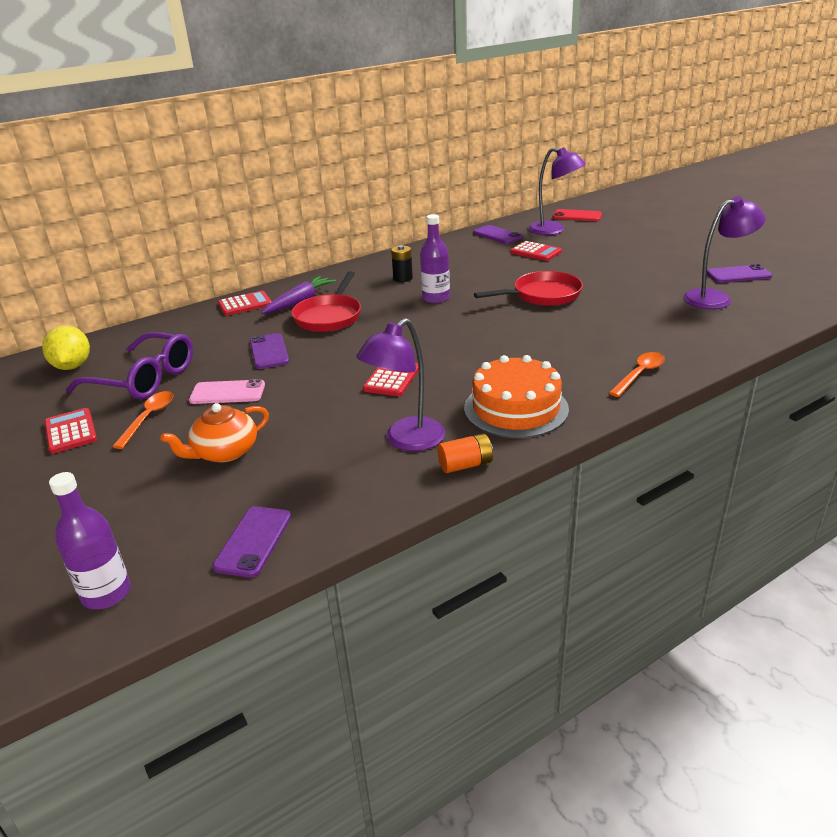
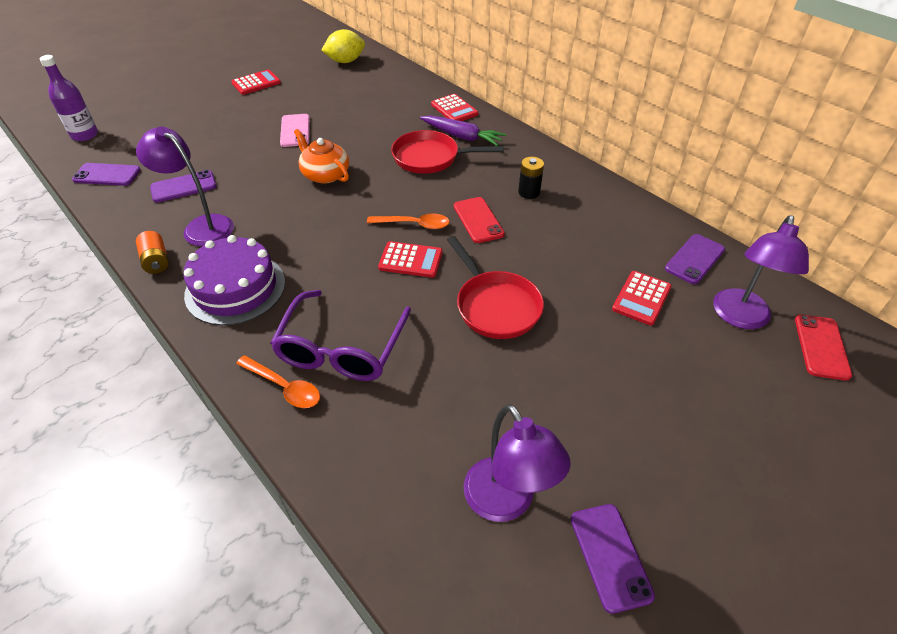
camera: 80 degrees right, 15 degrees up
purple glasses [66,332,193,400] -> purple glasses moved to [270,290,411,381]
orange spoon [112,391,173,449] -> orange spoon moved to [367,214,450,229]
orange teapot [160,403,269,463] -> orange teapot moved to [294,129,349,184]
purple phone [250,333,289,369] -> purple phone moved to [150,170,216,203]
red calculator [363,363,419,396] -> red calculator moved to [378,241,443,278]
purple bottle [420,214,450,303] -> red phone [454,197,505,243]
orange cake [464,355,569,438] -> purple cake [183,235,285,325]

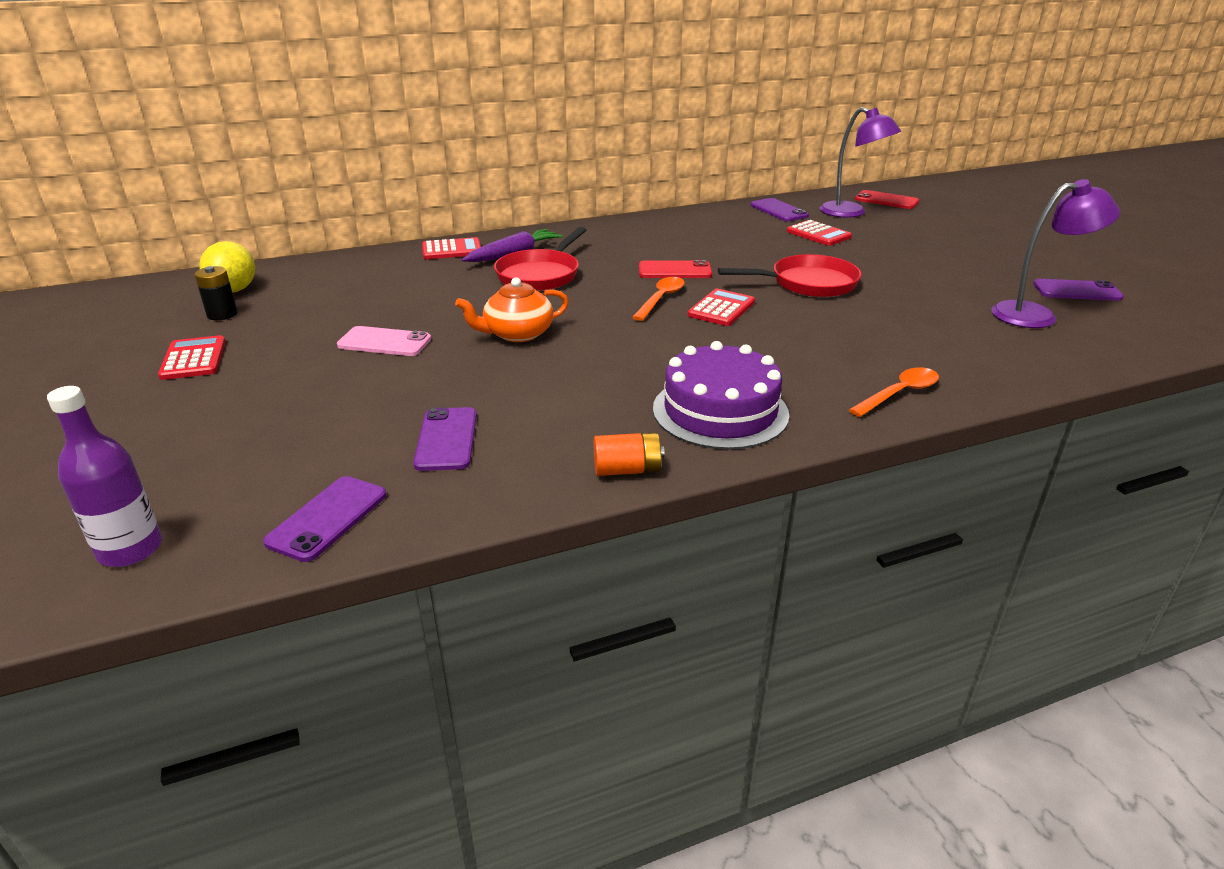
camera: 70 degrees left, 15 degrees down
purple lamp [136,126,234,246] -> none
purple glasses [270,290,411,381] -> none
black battery [518,157,544,199] -> black battery moved to [194,266,238,320]

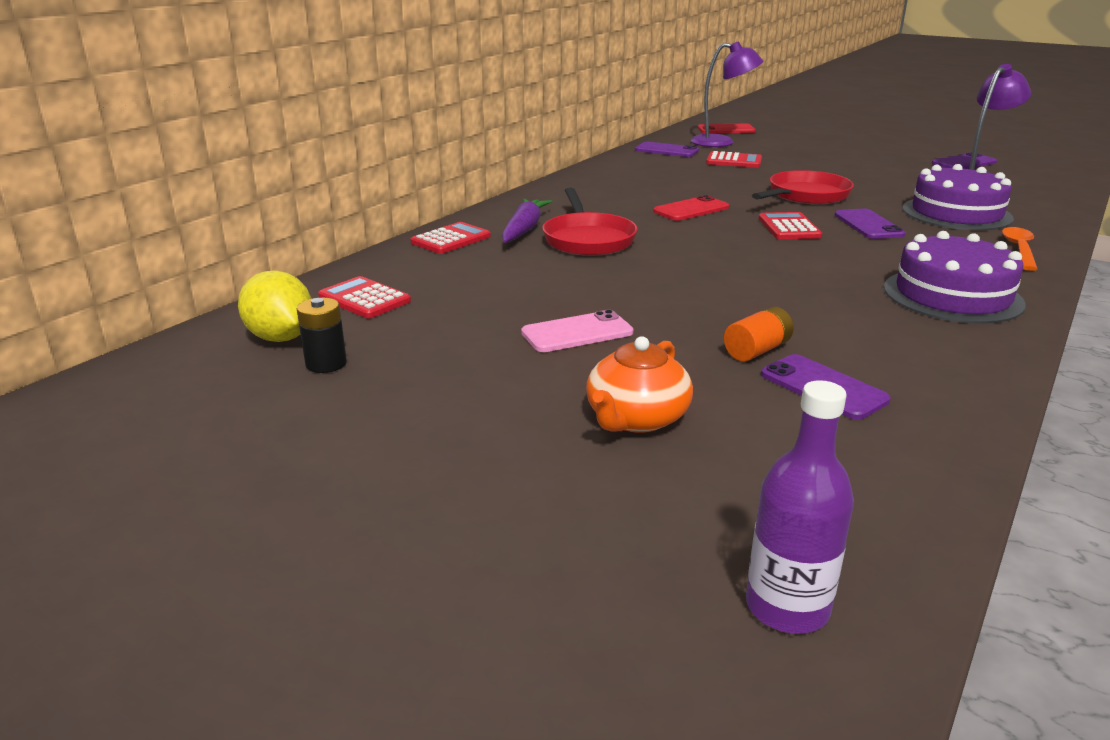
camera: 35 degrees left, 5 degrees down
red calculator [158,335,226,380] -> red calculator moved to [318,276,411,318]
purple phone [263,476,387,562] -> purple phone moved to [835,209,905,239]
orange teapot [455,277,569,342] -> orange teapot moved to [586,336,693,433]
orange battery [594,432,665,476] -> orange battery moved to [724,307,794,361]
orange spoon [632,277,685,321] -> none
none -> purple cake [903,164,1014,230]

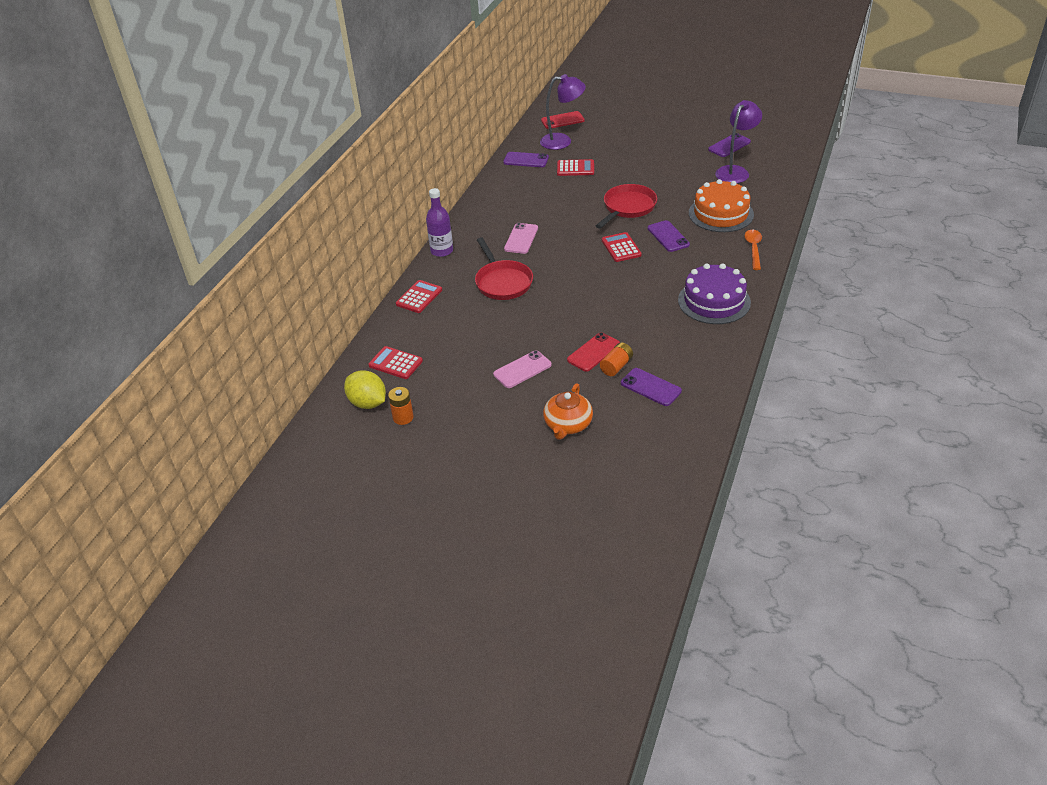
camera: 10 degrees left, 15 degrees up
black battery [297,298,347,373] -> orange battery [388,387,414,425]
purple carrot [502,199,552,243] -> none
red phone [653,195,729,221] -> red phone moved to [567,332,620,372]
purple bottle [746,380,854,634] -> purple bottle moved to [426,188,453,257]
purple cake [903,164,1014,230] -> orange cake [689,179,754,232]
none -> pink phone [504,223,538,254]

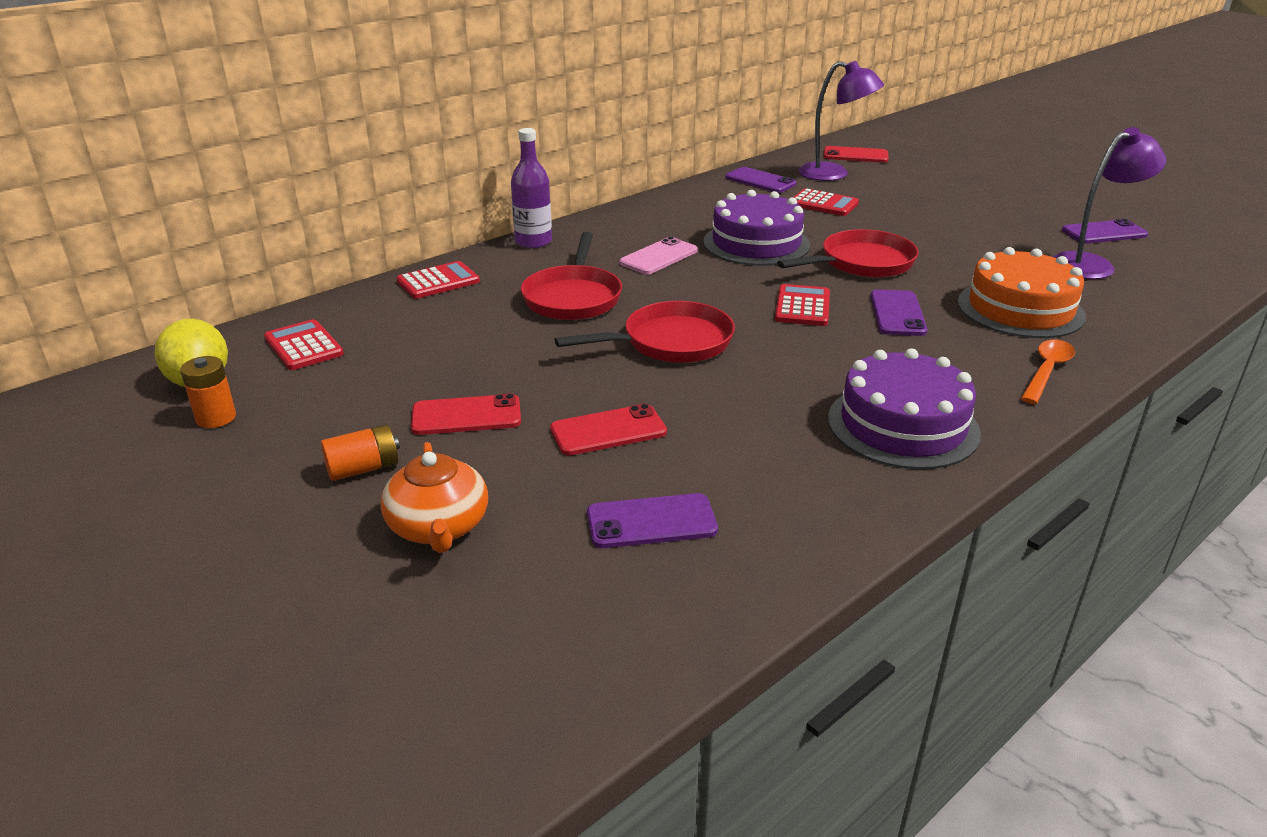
camera: 25 degrees right, 10 degrees down
pink phone [493,350,552,388] -> red phone [411,394,521,435]
orange teapot [543,383,593,440] -> orange teapot turned 60 degrees counterclockwise [381,442,488,553]
orange battery [600,342,633,376] -> orange battery moved to [321,424,400,481]
purple phone [621,368,682,406] -> purple phone turned 75 degrees counterclockwise [587,493,718,548]
none -> red pan [554,301,735,363]
none -> purple cake [703,190,810,266]

